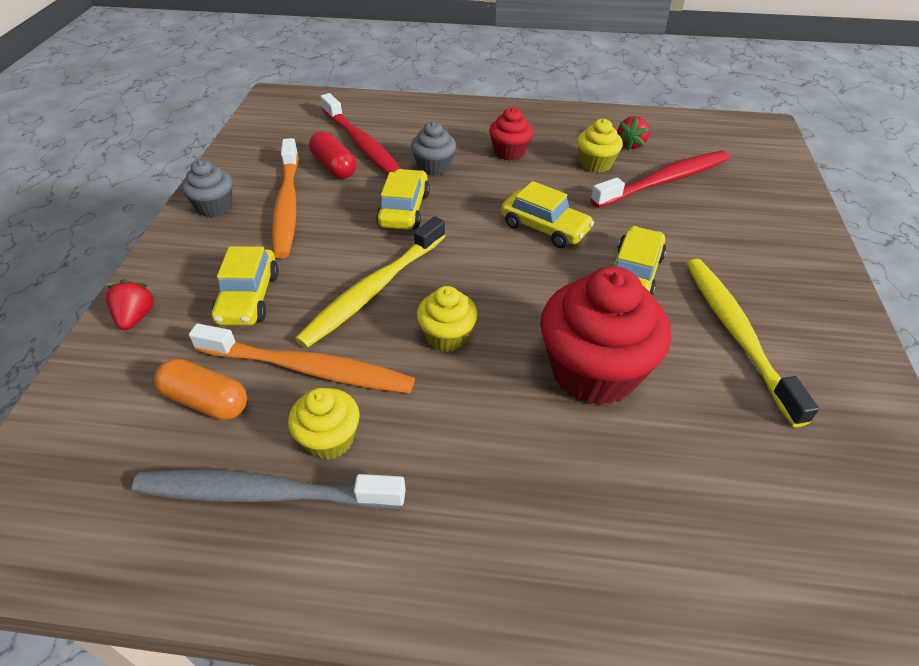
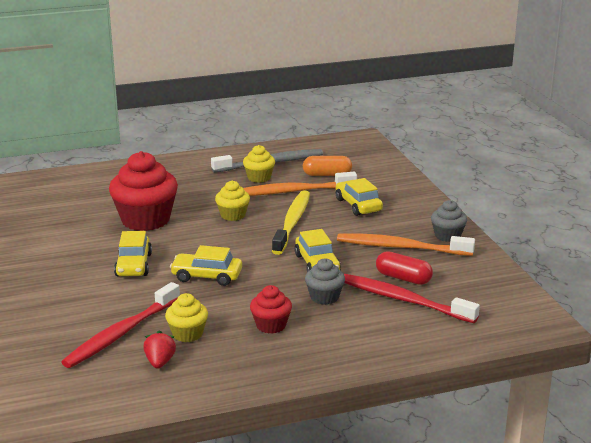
camera: 155 degrees right, 20 degrees down
red strawberry [106,279,156,330] -> none
orange toothbrush [272,138,299,259] -> orange toothbrush turned 45 degrees counterclockwise [337,233,475,256]
yellow toothbrush [686,259,819,427] -> none

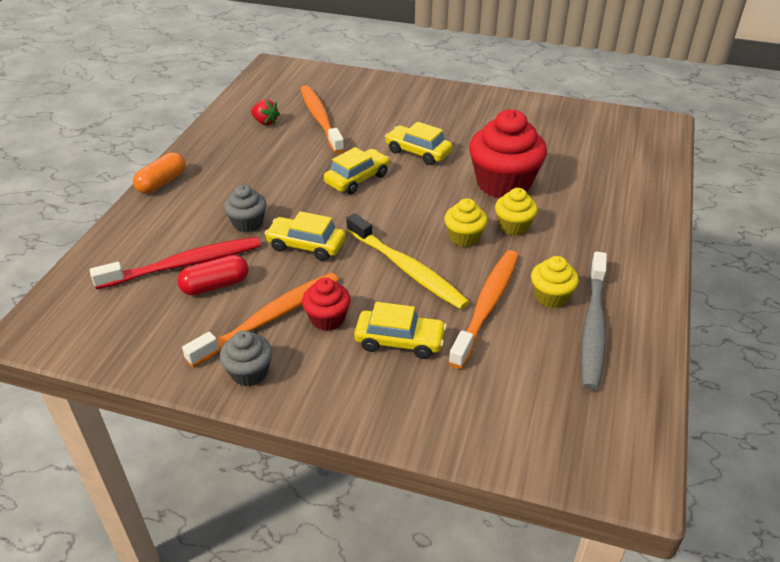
camera: 125 degrees right, 15 degrees up
red toothbrush [62,282,180,368] -> orange toothbrush [300,85,345,154]
yellow cupcake [165,293,208,342] -> yellow cupcake moved to [495,188,538,236]
red cupcake [250,285,292,334] -> red cupcake moved to [302,278,351,331]
orange capsule [303,156,352,176] -> orange capsule moved to [133,152,185,194]

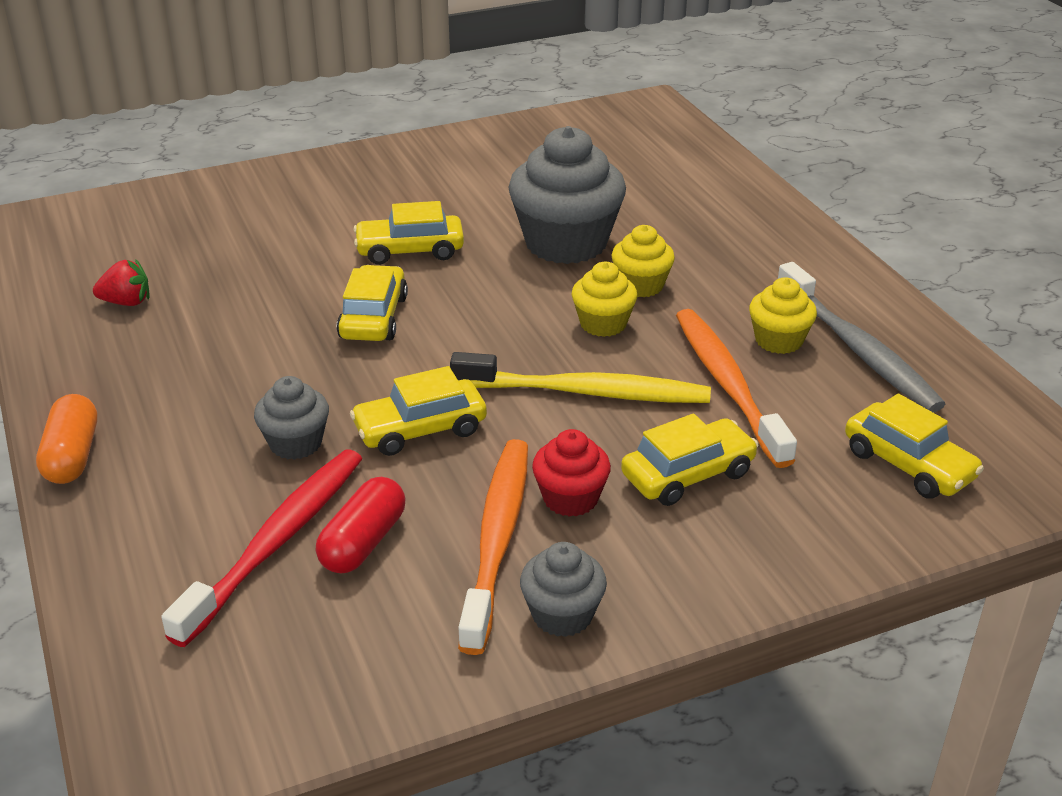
camera: 40 degrees left, 5 degrees down
orange toothbrush [300,85,345,154] -> none
red cupcake [469,110,547,198] -> grey cupcake [508,126,626,264]
none -> yellow car [845,393,984,499]

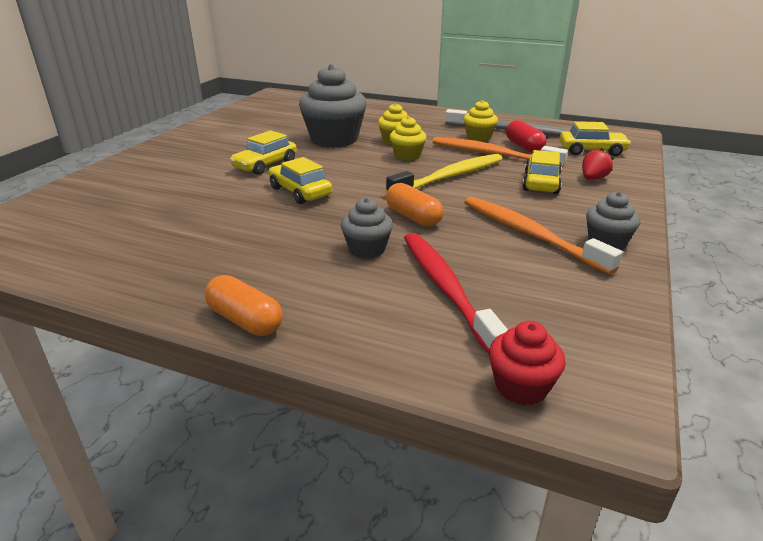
camera: 45 degrees left, 5 degrees down
red strawberry [93,259,149,306] -> red strawberry moved to [582,148,614,180]
red capsule [316,477,405,573] -> red capsule moved to [506,120,546,153]
yellow car [350,366,487,456] -> orange capsule [386,183,443,227]
red cupcake [532,429,611,517] -> red cupcake moved to [489,321,566,405]

